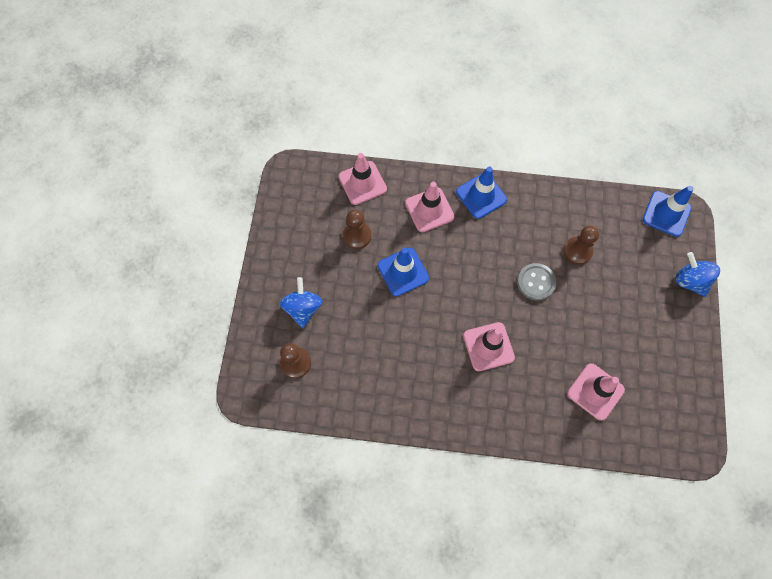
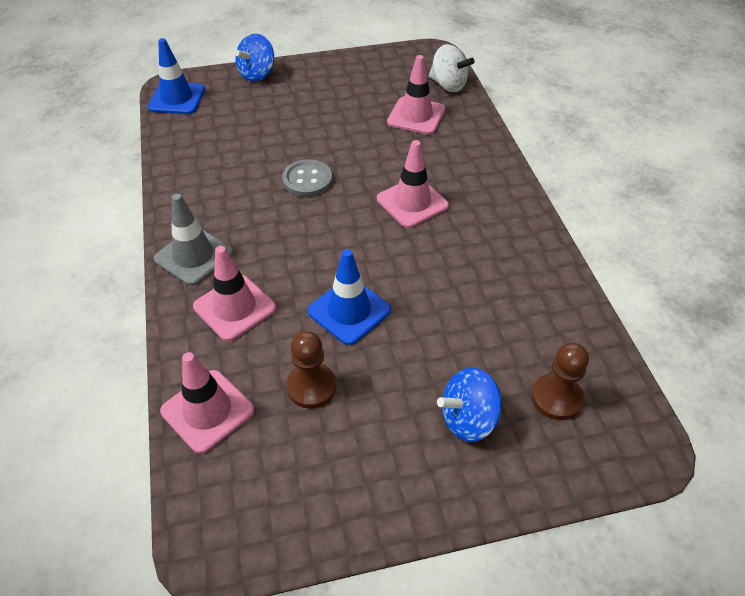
camera: 110 degrees left, 20 degrees down
blue traffic cone [456,167,507,219] -> grey traffic cone [154,194,233,286]
brown pawn [563,225,599,265] -> none
none -> white spinning top [429,44,474,92]

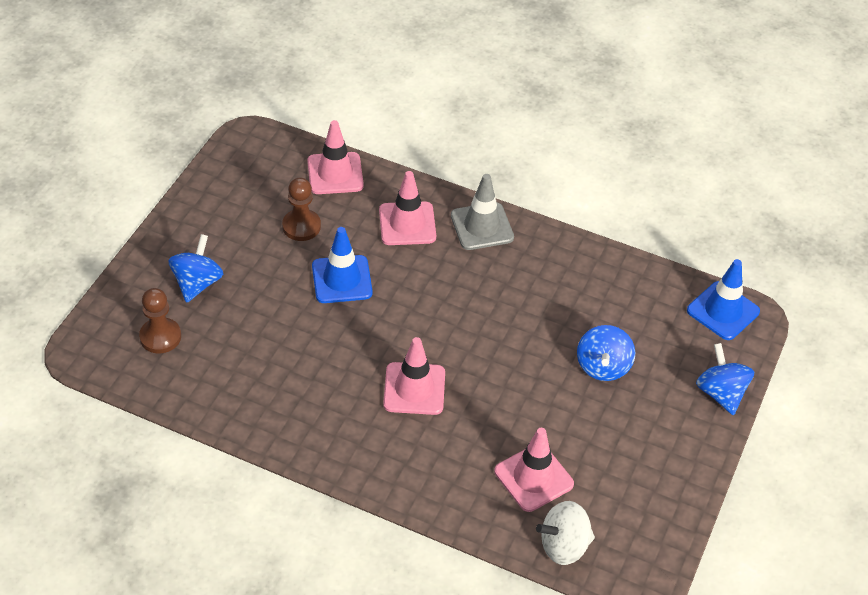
camera: 125 degrees right, 0 degrees up
grey button [282,160,332,197] -> none
none -> blue spinning top [577,325,635,381]

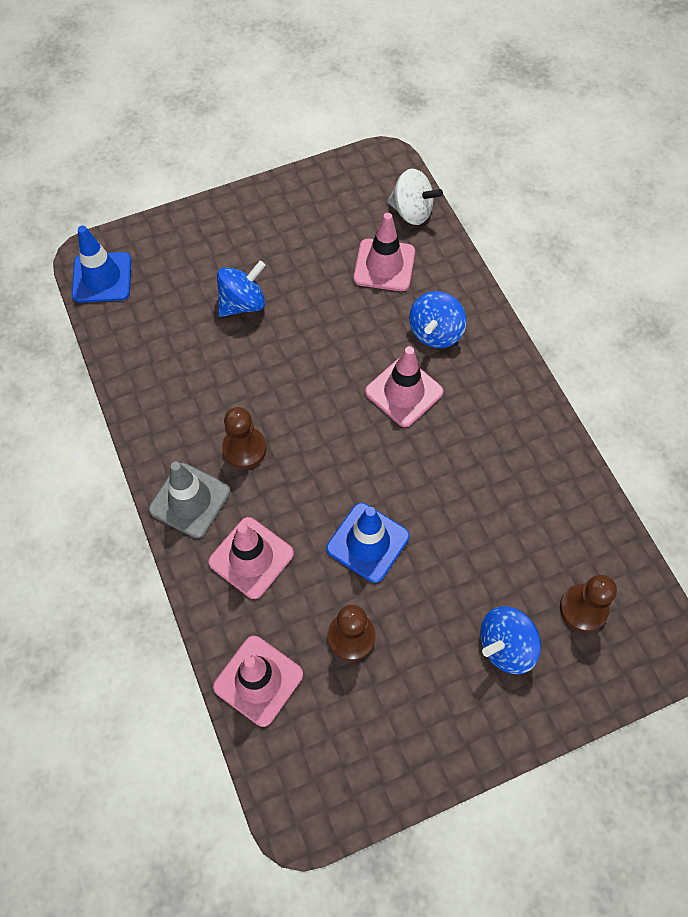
camera: 135 degrees left, 15 degrees up
blue spinning top [696,343,754,415] -> blue spinning top moved to [409,291,466,348]
none -> brown pawn [222,407,266,469]

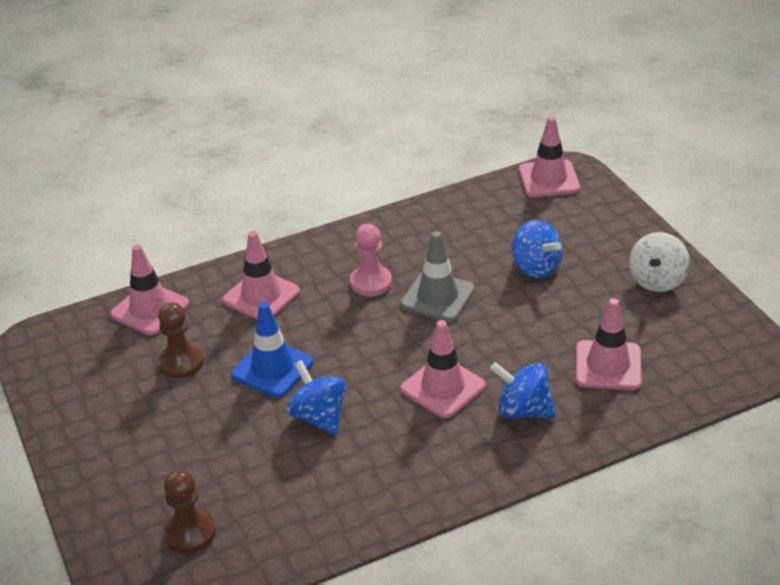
camera: 90 degrees right, 25 degrees down
blue traffic cone [72,226,131,303] -> pink traffic cone [519,116,580,197]
grey traffic cone [149,462,231,538] -> grey traffic cone moved to [401,231,475,322]
brown pawn [222,407,266,469] -> pink pawn [350,224,392,296]
white spinning top [387,169,443,225] -> white spinning top moved to [629,232,690,292]
blue spinning top [480,606,541,674] -> blue spinning top moved to [286,360,346,435]

